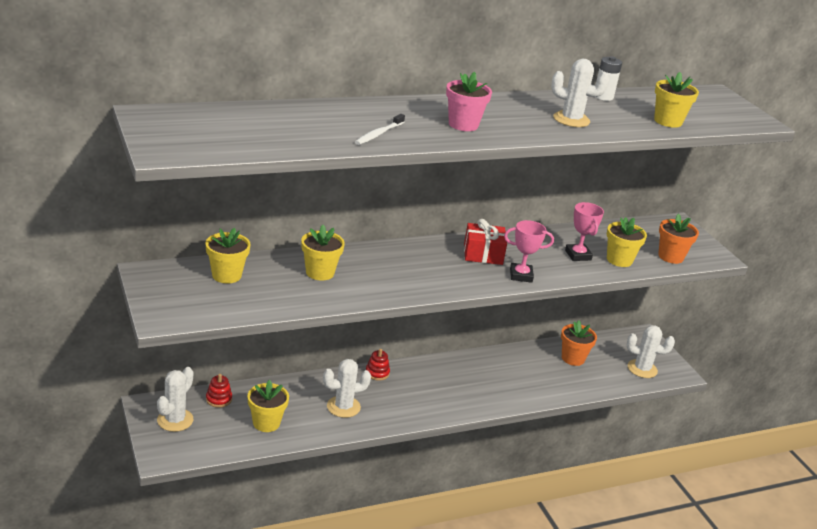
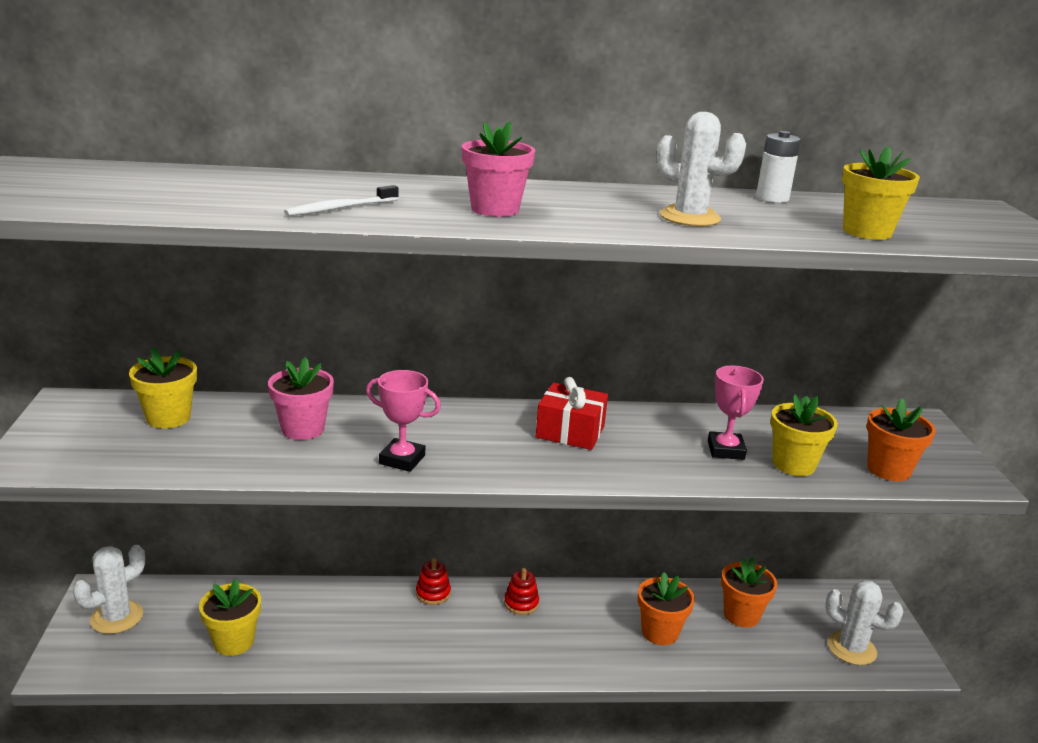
camera: 20 degrees right, 5 degrees down
red stacking toy [206,374,232,408] -> red stacking toy moved to [504,568,539,615]
yellow flower pot [301,225,345,281] -> pink flower pot [268,357,334,440]
white cactus [323,359,371,418] -> none
pink trophy [504,220,554,283] -> pink trophy moved to [366,370,441,472]
none -> orange flower pot [638,572,695,645]

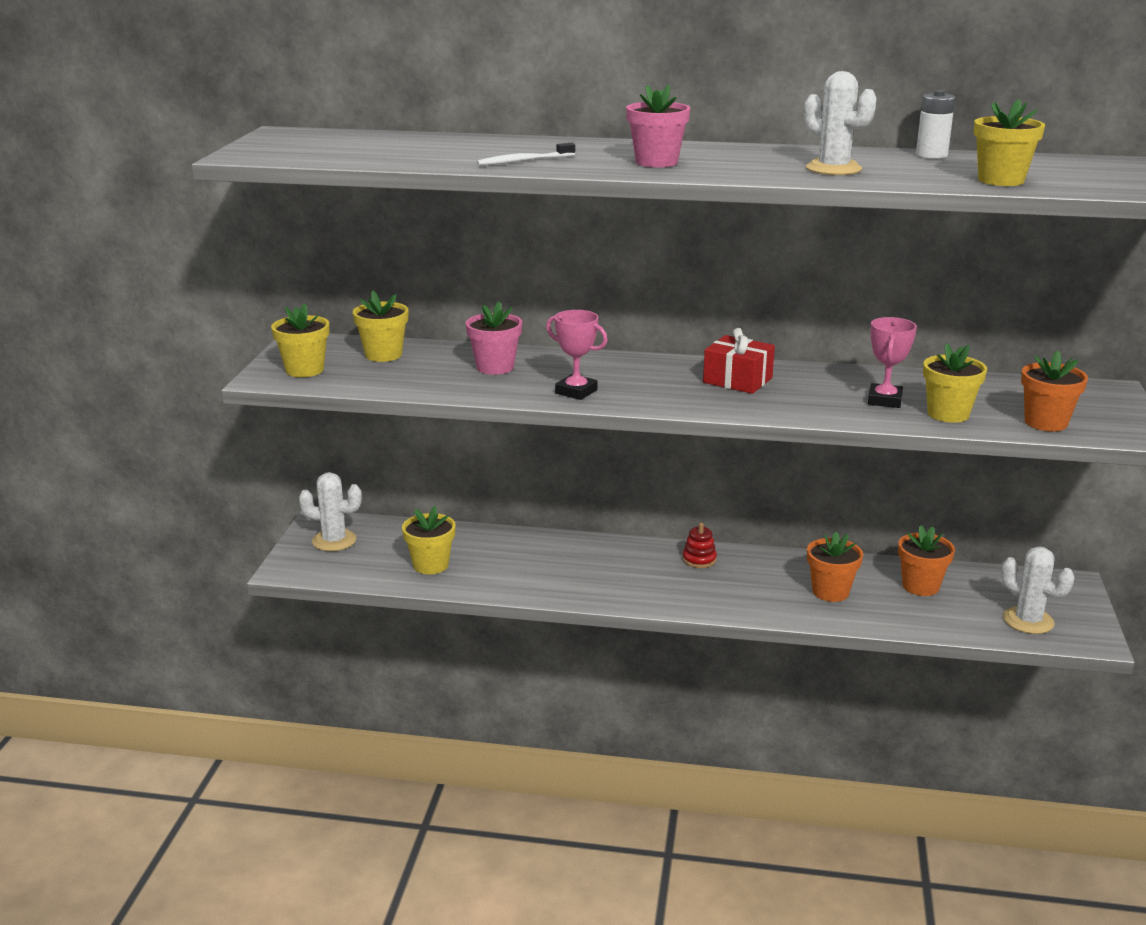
camera: 15 degrees right, 0 degrees up
white cactus [73,545,145,634] -> white cactus turned 45 degrees clockwise [299,472,362,551]
red stacking toy [416,558,451,605] -> none
none -> yellow flower pot [271,303,329,377]

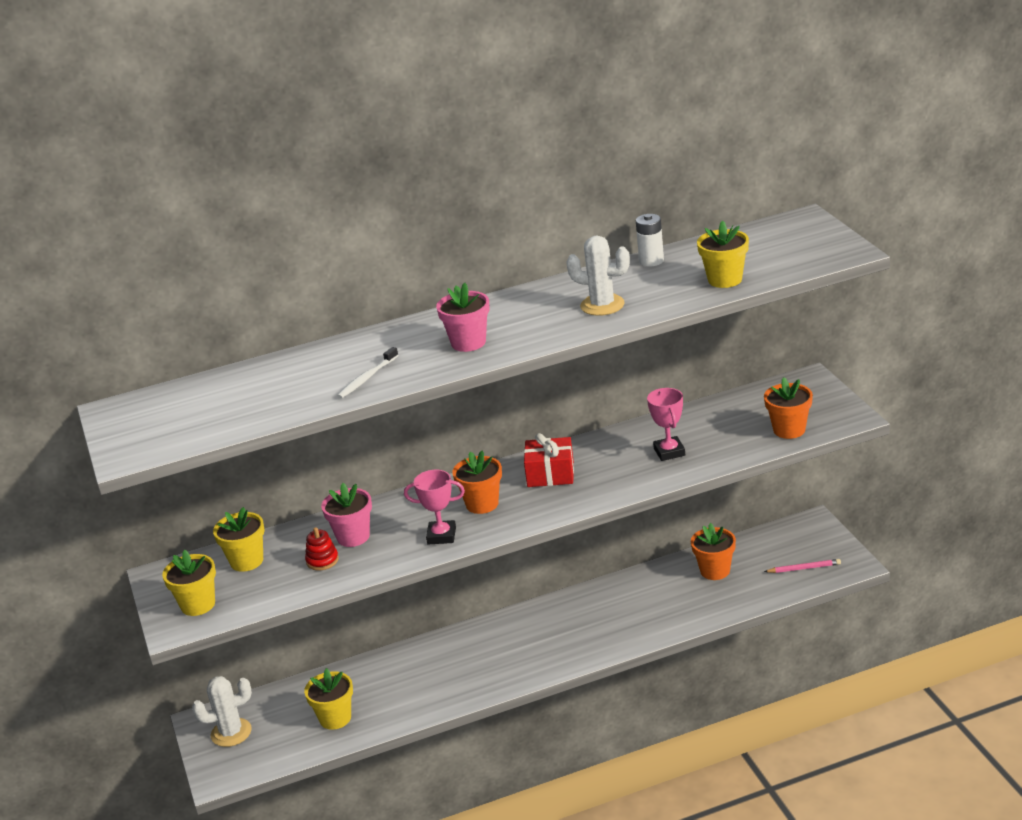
camera: 25 degrees left, 5 degrees up
red stacking toy [683,523,717,568] -> red stacking toy moved to [305,527,339,570]
orange flower pot [807,531,863,602] -> orange flower pot moved to [452,451,502,514]
yellow flower pot [923,343,987,423] -> none
white cactus [1001,546,1075,634] -> pink pencil [764,559,841,573]

